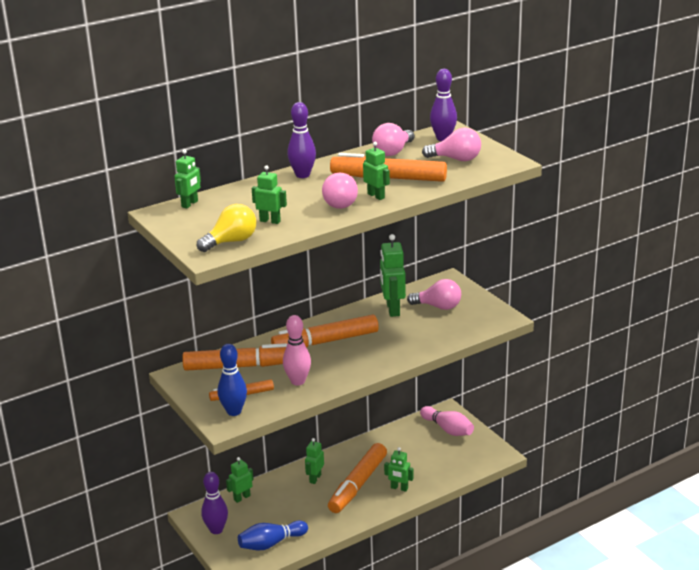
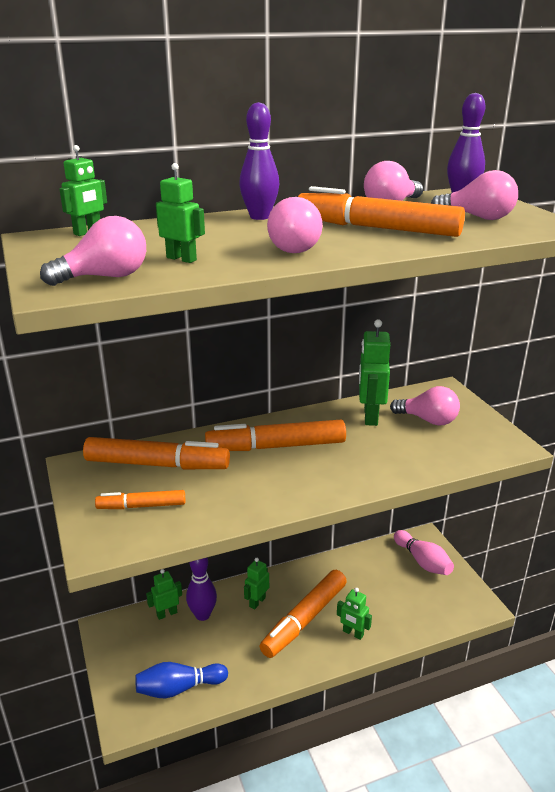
camera: 10 degrees right, 0 degrees up
yellow light bulb [197,204,256,252] -> pink light bulb [40,216,146,286]
purple bowling pin [201,472,228,534] -> purple bowling pin moved to [186,558,217,621]
blue bowling pin [218,344,247,416] -> none
pink bowling pin [283,315,311,386] -> none
green robot [363,142,390,200] -> none

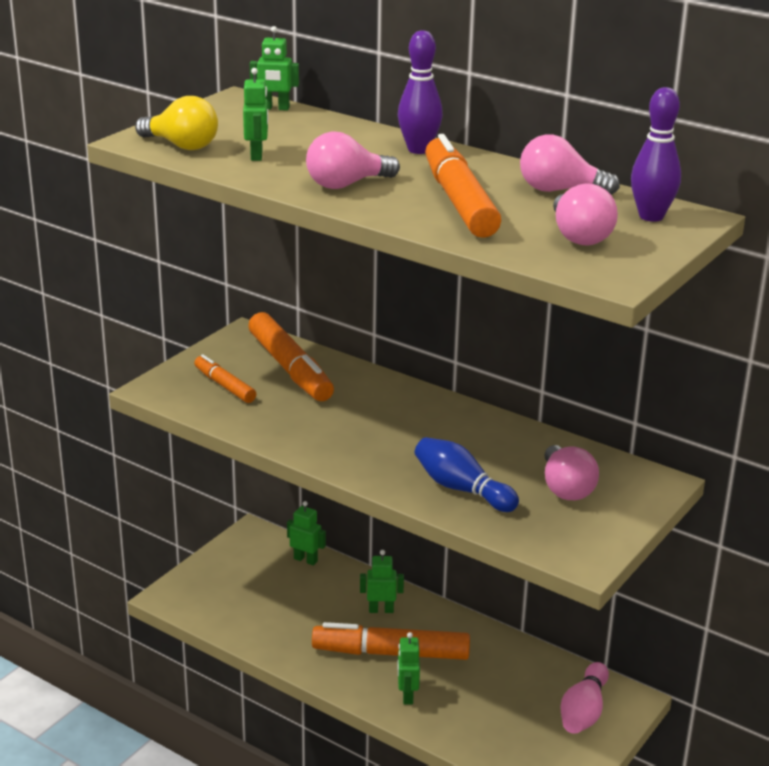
camera: 55 degrees right, 0 degrees up
pink light bulb [40,216,146,286] -> yellow light bulb [135,96,218,150]
blue bowling pin [135,662,228,698] -> blue bowling pin moved to [415,437,519,512]
purple bowling pin [186,558,217,621] -> none
orange marker [205,420,346,451] -> none
green robot [359,319,390,426] -> none

